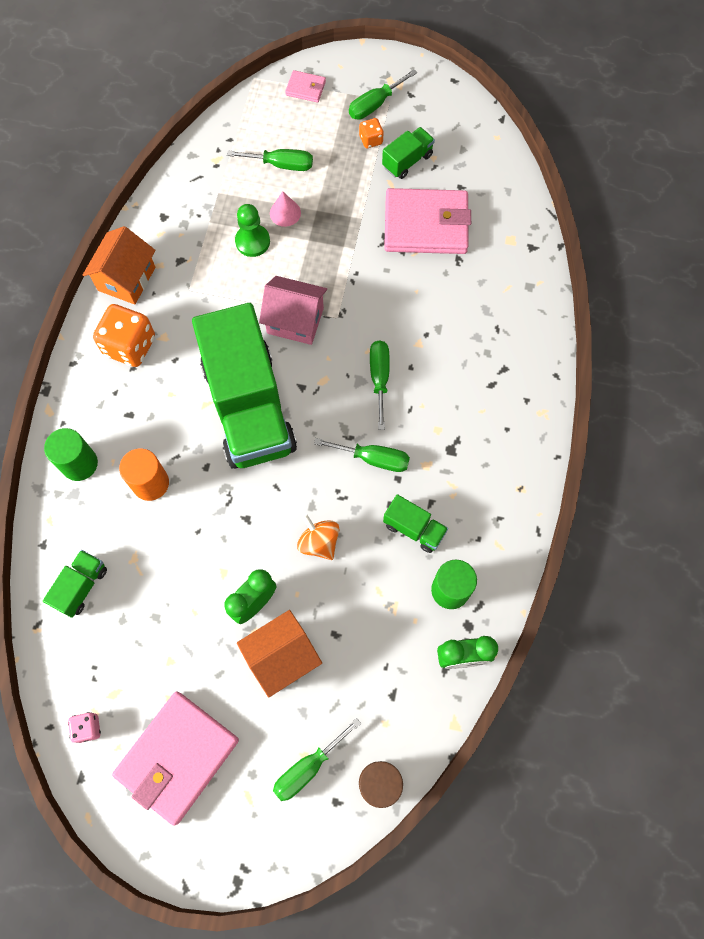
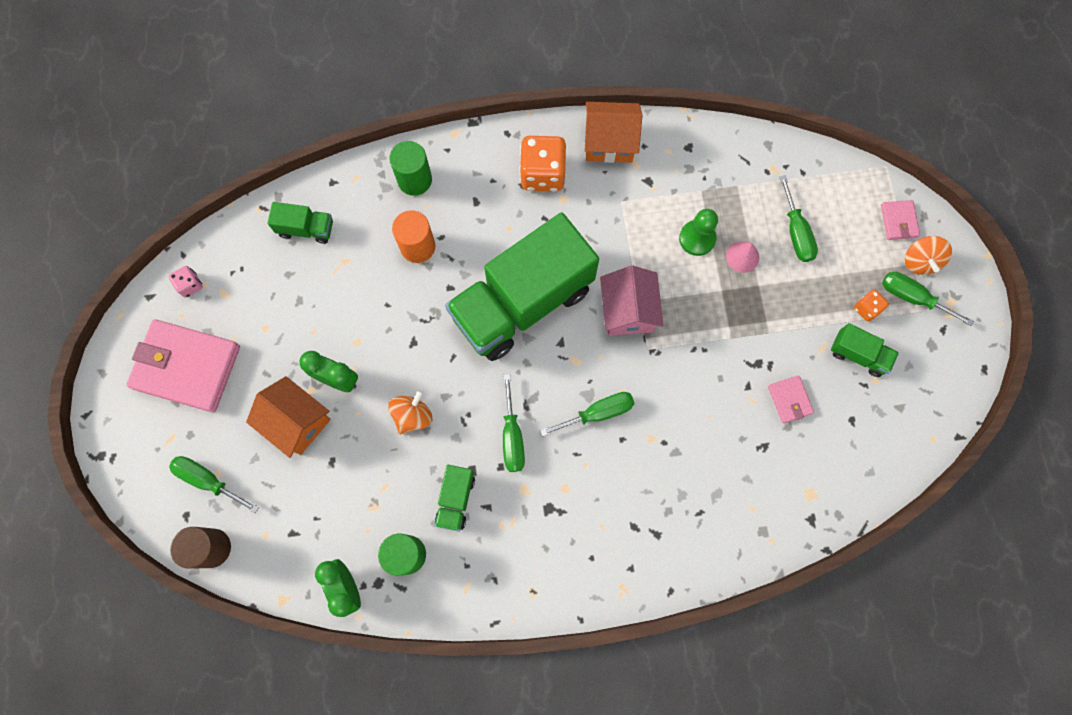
camera: 70 degrees right, 5 degrees up
pink wallet [384,188,471,254] -> pink wallet [768,375,814,423], size x0.45
none -> orange spinning top [905,236,952,275]

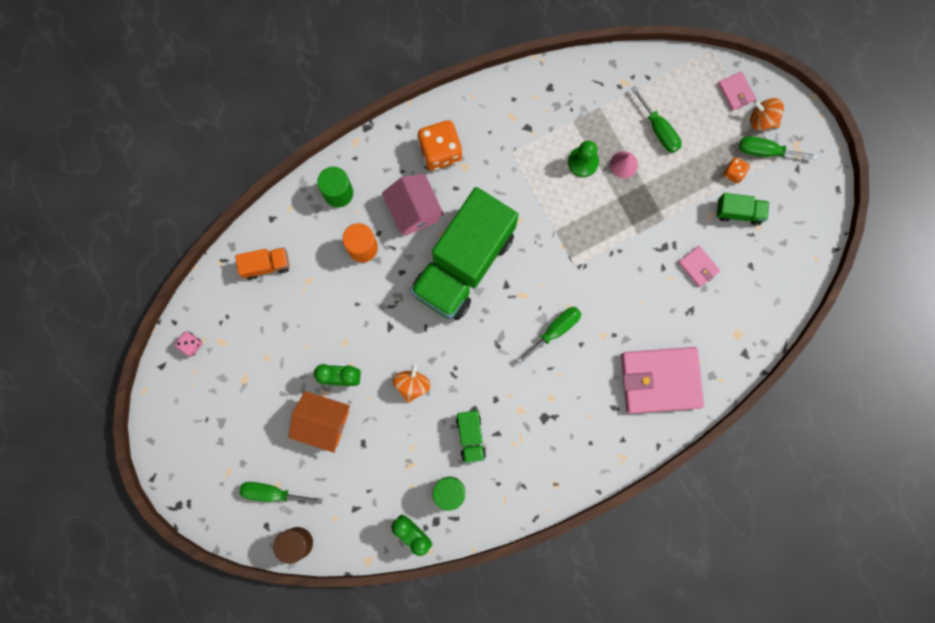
camera: 20 degrees left, 5 degrees up
pink wallet [126,319,240,412] -> pink wallet moved to [621,347,704,414]
green truck [268,202,333,244] -> orange truck [235,247,290,280]
green screwdriver [503,374,525,472] -> none
orange house [585,102,642,163] -> none
pink house [600,266,664,336] -> pink house moved to [382,174,444,236]
orange spinning top [905,236,952,275] -> orange spinning top turned 135 degrees clockwise [750,98,784,130]

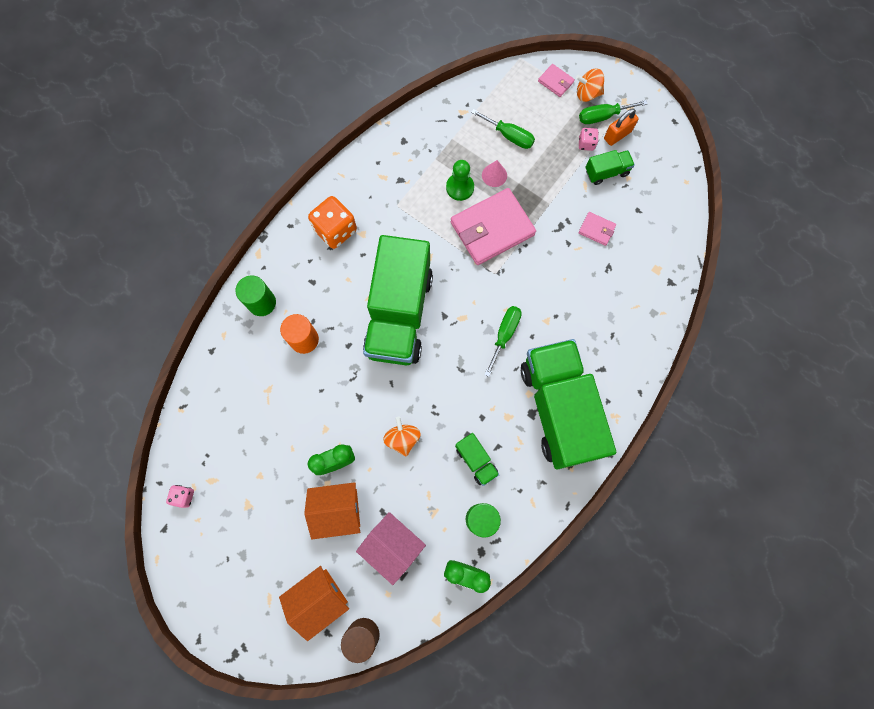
camera: 25 degrees left, 5 degrees down
orange truck [235,247,290,280] -> none
green screwdriver [240,482,322,504] -> orange house [279,566,349,641]
pink house [382,174,444,236] -> pink house moved to [356,512,426,585]
pink wallet [621,347,704,414] -> pink wallet moved to [451,188,536,265]
orange dice [723,157,750,183] -> pink dice [579,128,599,151]
none -> green truck [521,339,616,469]
none -> orange padlock [604,108,639,146]

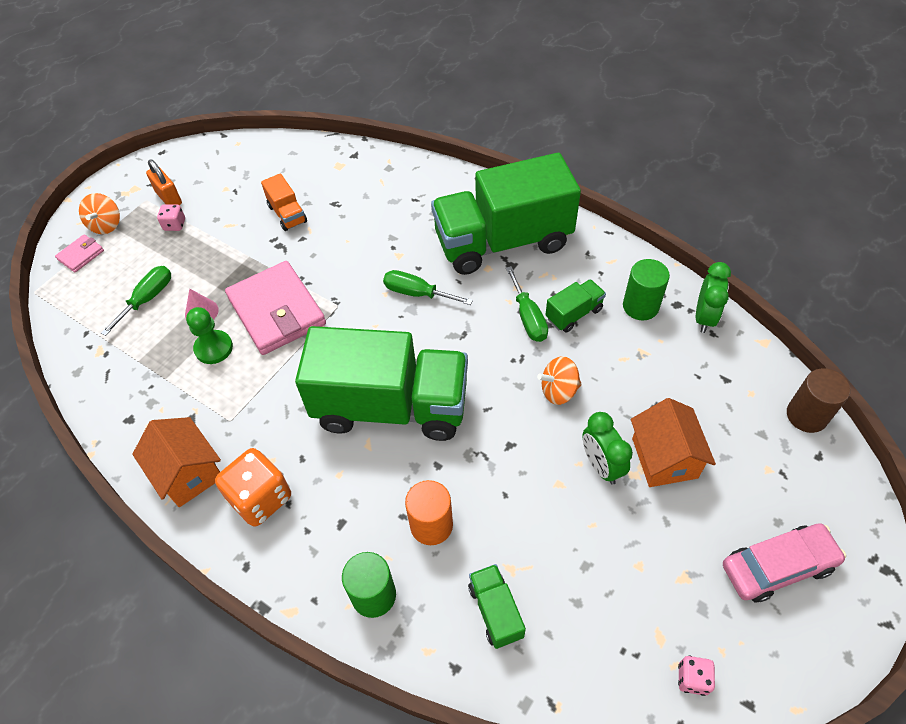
camera: 90 degrees left, 20 degrees down
orange house [279,566,349,641] -> orange house moved to [132,417,221,507]
pink house [356,512,426,585] -> none
pink wallet [578,212,616,246] -> orange truck [261,173,307,231]
green screwdriver [579,100,648,124] -> green screwdriver moved to [506,266,548,342]
green truck [585,150,635,185] -> green truck moved to [468,564,526,649]
none -> pink car [723,523,846,603]

